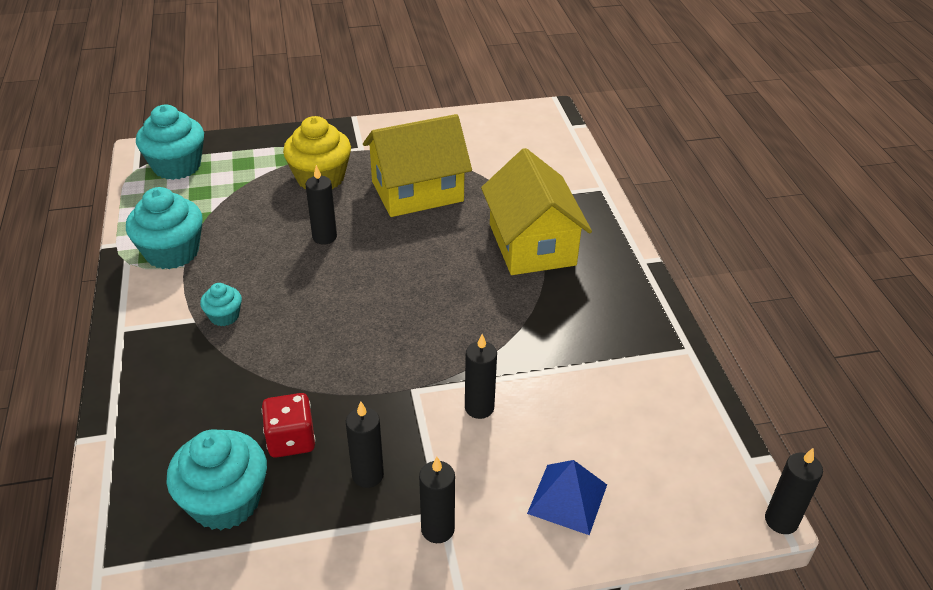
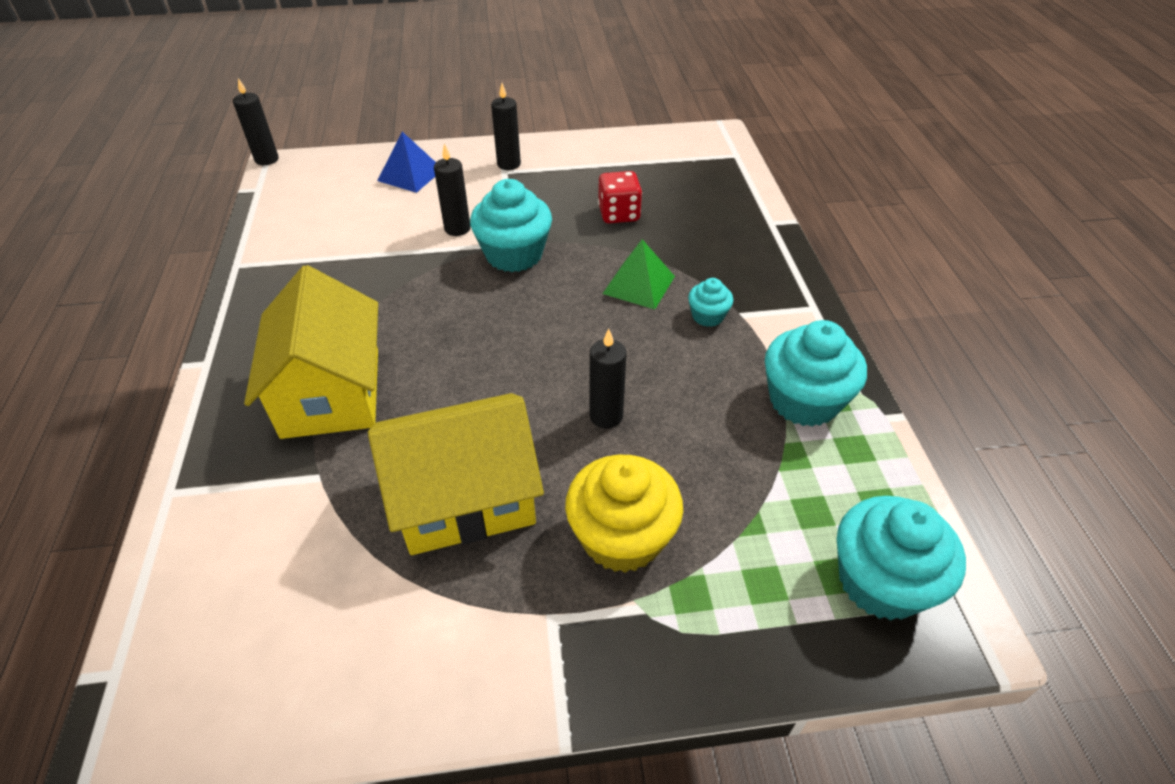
camera: 175 degrees left, 5 degrees up
turquoise cupcake [166,430,267,530] -> turquoise cupcake moved to [470,179,552,272]
black candle [346,401,384,488] -> none
none -> green pyramid [602,239,675,310]

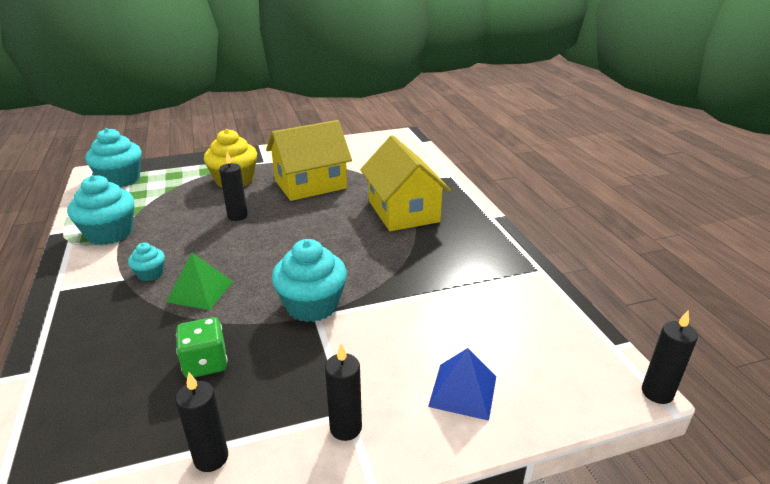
camera: 170 degrees right, 15 degrees down
black candle [434,143,471,236] -> black candle moved to [175,372,228,472]
red dice [598,171,642,223] -> green dice [176,317,227,378]

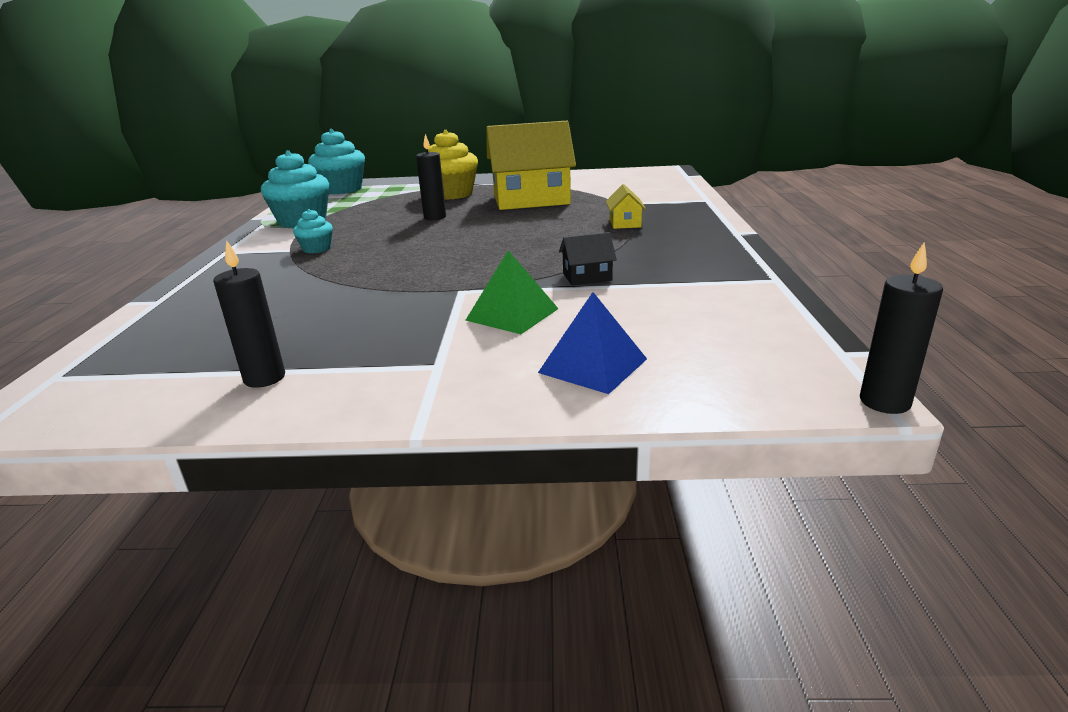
camera: 20 degrees right, 5 degrees down
green pyramid [166,253,233,310] -> green pyramid moved to [466,250,559,334]
green dice [176,317,227,378] -> none
turquoise cupcake [272,239,347,322] -> none
black candle [325,344,362,441] -> none
yellow house [360,135,451,231] -> yellow house [606,184,646,229], size x0.42
none -> black house [559,232,617,285]

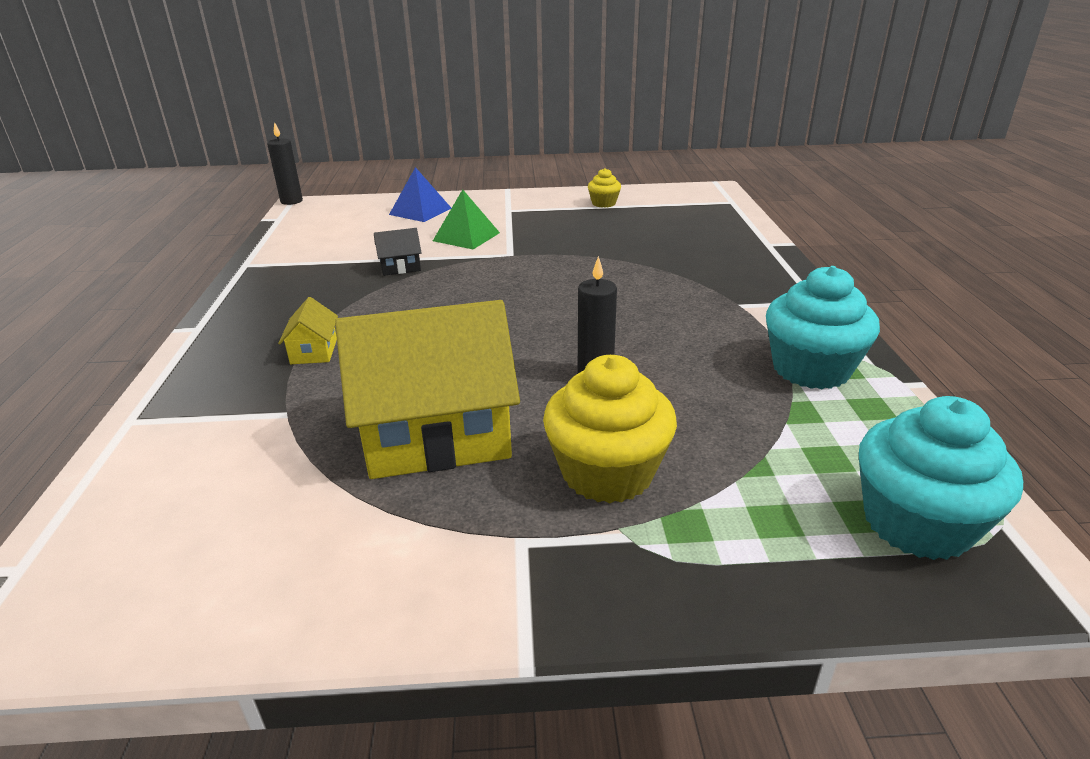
camera: 175 degrees right, 5 degrees up
black candle [213,240,285,388] -> yellow cupcake [588,168,621,208]
turquoise cupcake [293,209,333,253] -> none

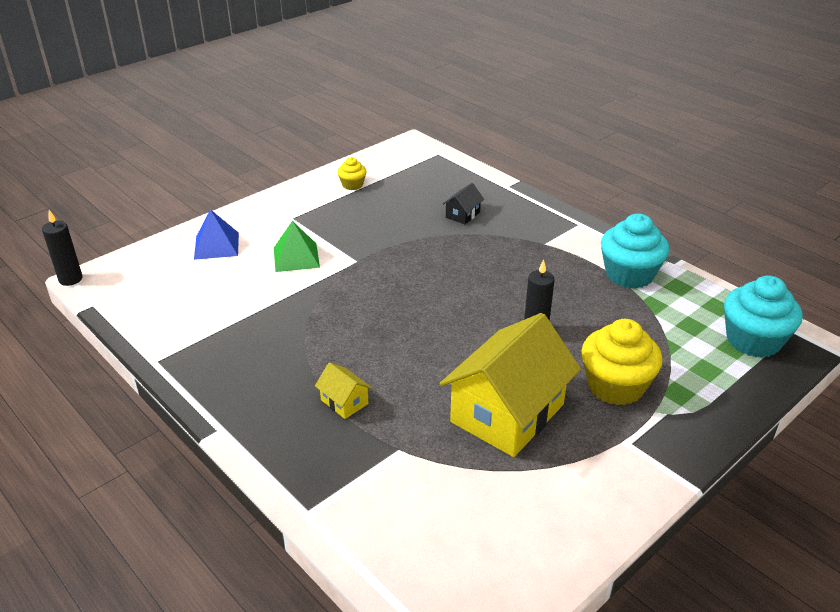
camera: 40 degrees left, 5 degrees up
black house [374,228,422,276] -> black house moved to [443,183,484,224]

